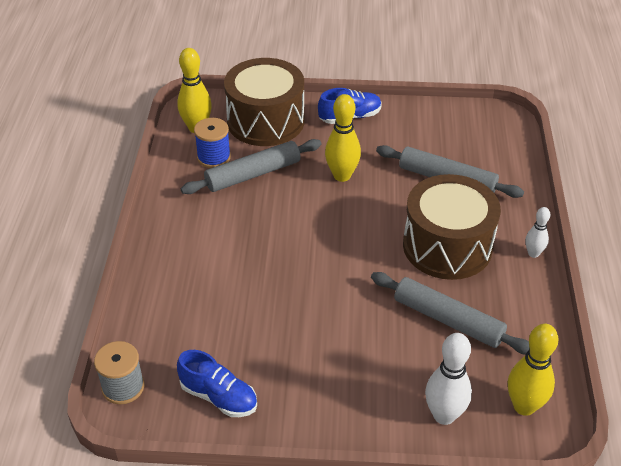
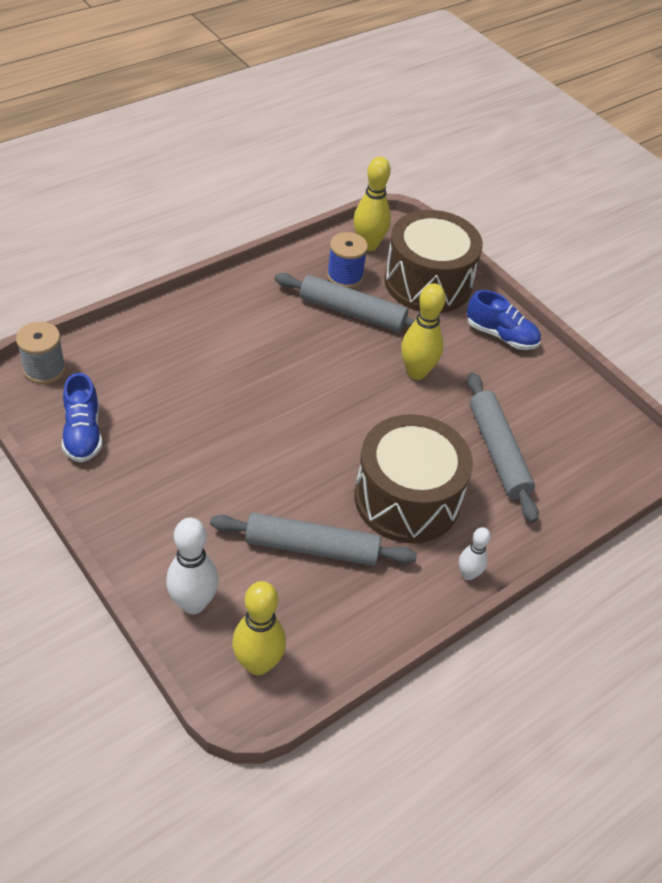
camera: 45 degrees right, 5 degrees up
grey rolling pin [371,272,530,354] -> grey rolling pin turned 75 degrees counterclockwise [210,513,417,566]

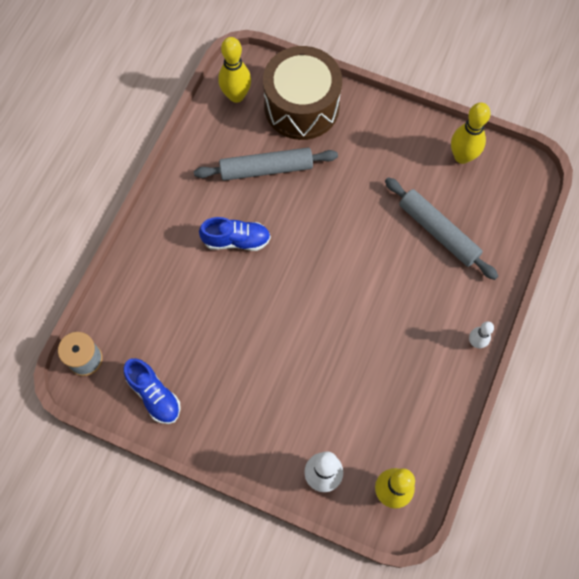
camera: 25 degrees left, 20 degrees up
grey rolling pin [210,513,417,566] -> none
blue spool [327,232,368,288] -> none
brown drum [354,414,473,543] -> none
yellow bowling pin [401,283,446,380] -> yellow bowling pin moved to [451,103,491,164]
blue shoe [467,290,541,350] -> blue shoe moved to [199,217,271,251]

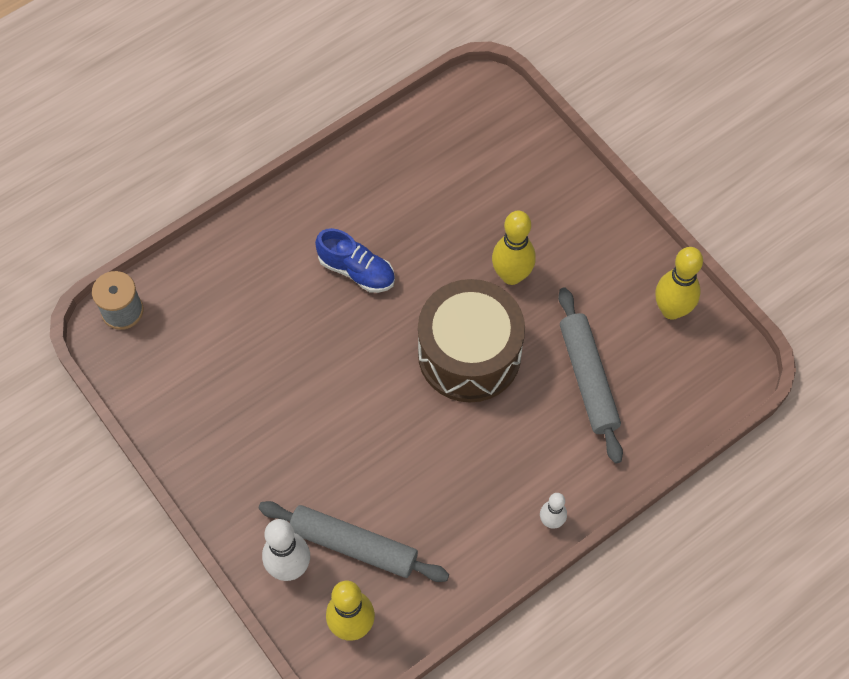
camera: 30 degrees right, 5 degrees down
blue shoe [123,358,181,424] -> none
grey rolling pin [194,147,338,181] -> grey rolling pin moved to [258,501,449,582]
yellow bowling pin [218,37,251,103] -> yellow bowling pin moved to [492,211,536,285]
brown drum [263,46,342,140] -> brown drum moved to [418,279,525,402]

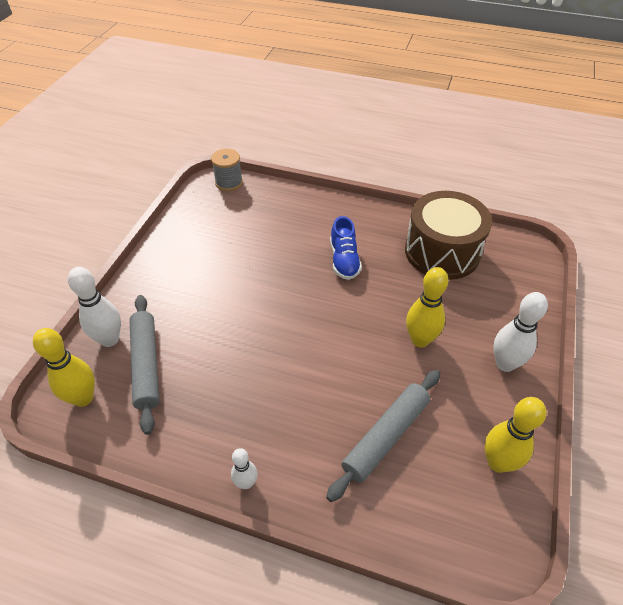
camera: 55 degrees right, 15 degrees down
brown drum [418,279,525,402] -> brown drum moved to [405,191,492,280]
none -> white bowling pin [494,292,548,372]

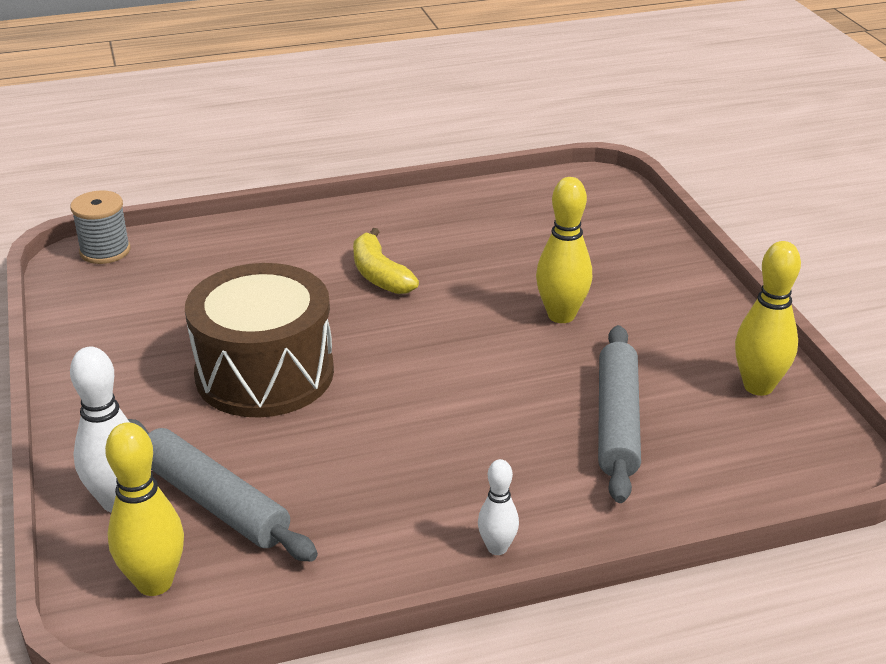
camera: 35 degrees left, 15 degrees down
blue shoe [330,216,362,280] -> yellow banana [353,228,419,294]
brown drum [405,191,492,280] -> brown drum moved to [185,263,334,418]
white bowling pin [494,292,548,372] -> none

